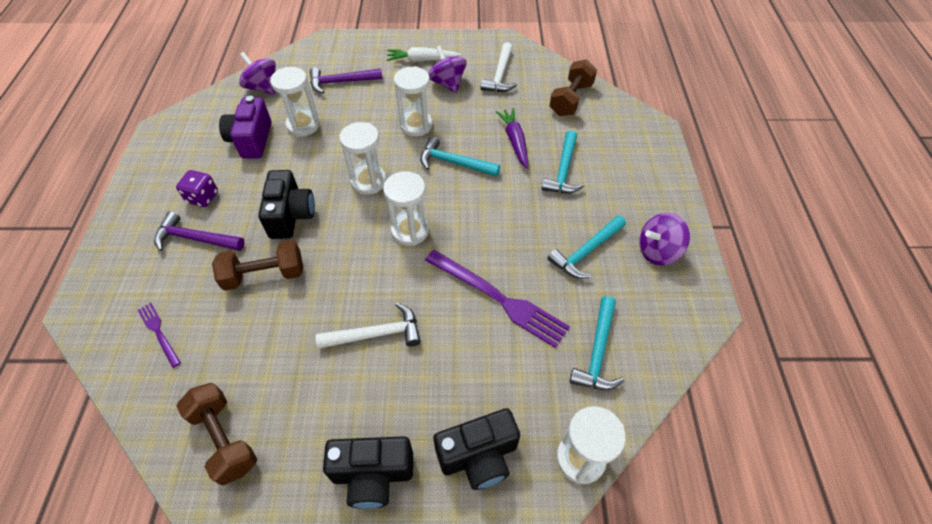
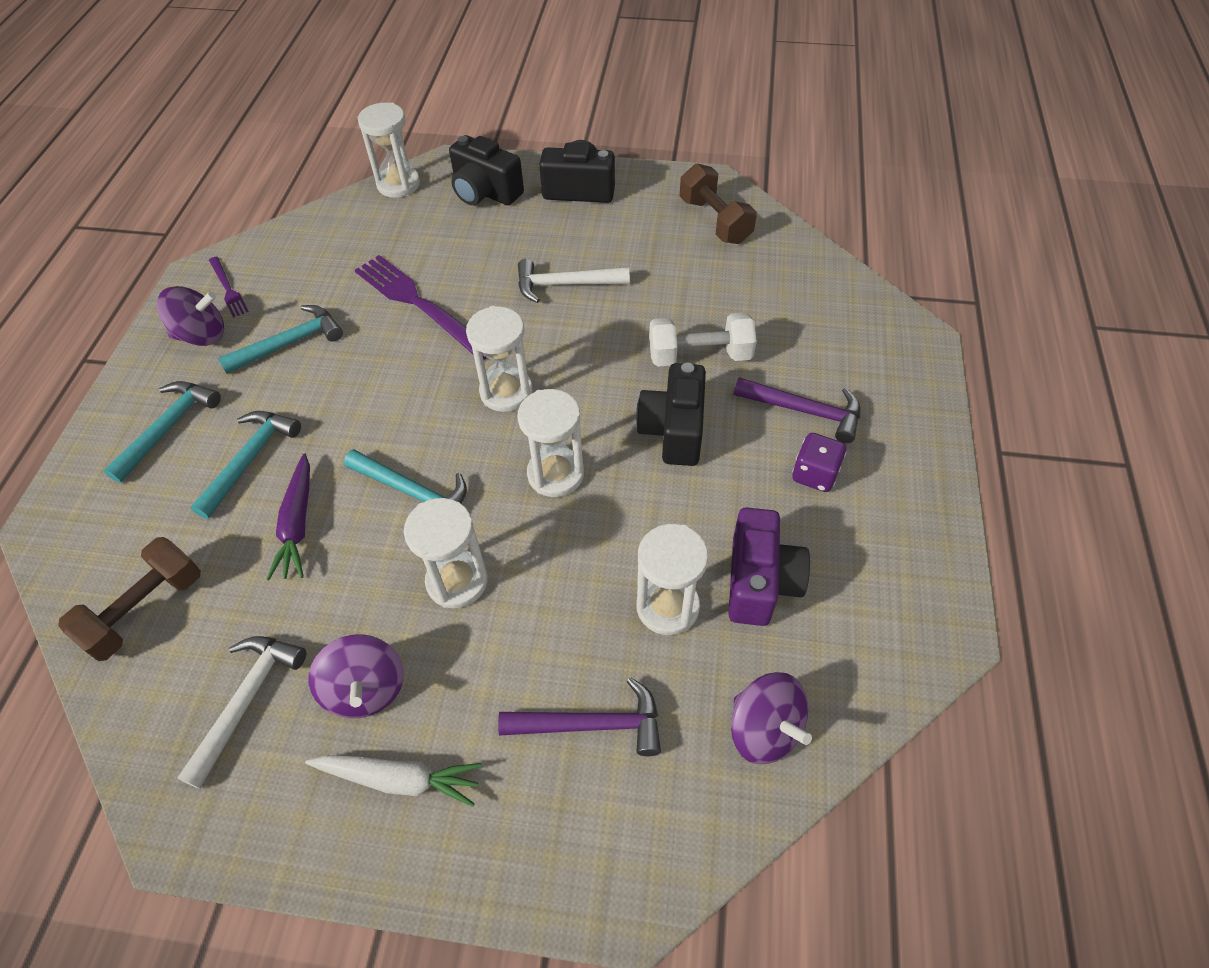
camera: 170 degrees left, 0 degrees up
purple fork [138,303,181,368] -> purple fork moved to [209,257,249,318]
brown dumbbell [212,240,303,291] -> white dumbbell [649,312,757,367]
black camera [434,408,520,490] -> black camera turned 135 degrees counterclockwise [449,135,524,205]
turquoise hammer [569,296,624,390] -> turquoise hammer moved to [103,381,221,483]

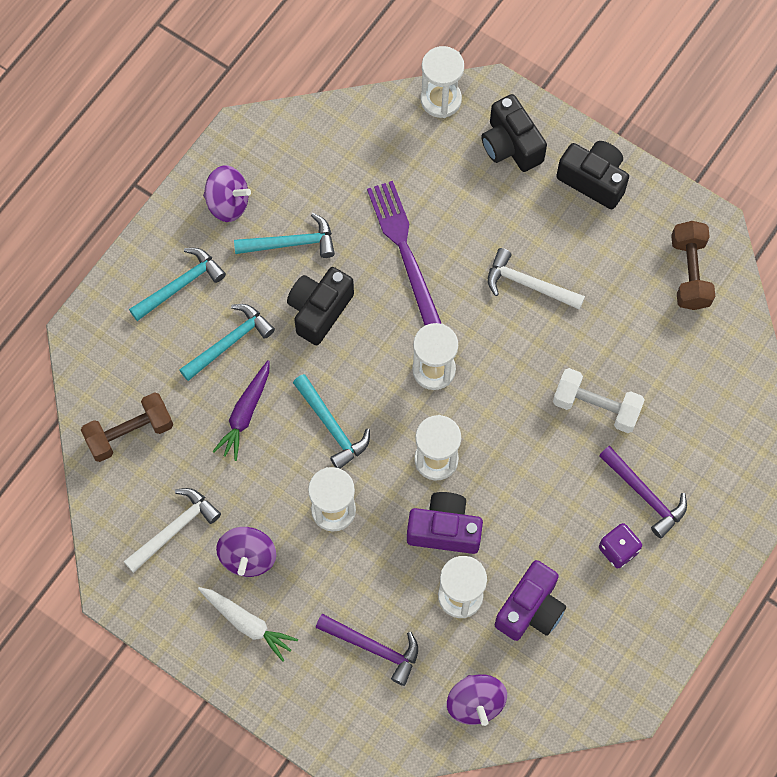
camera: 25 degrees right, 15 degrees up
purple fork [209,257,249,318] -> none
black camera [636,363,706,466] -> black camera moved to [287,267,354,345]
none -> purple camera [407,492,483,554]

